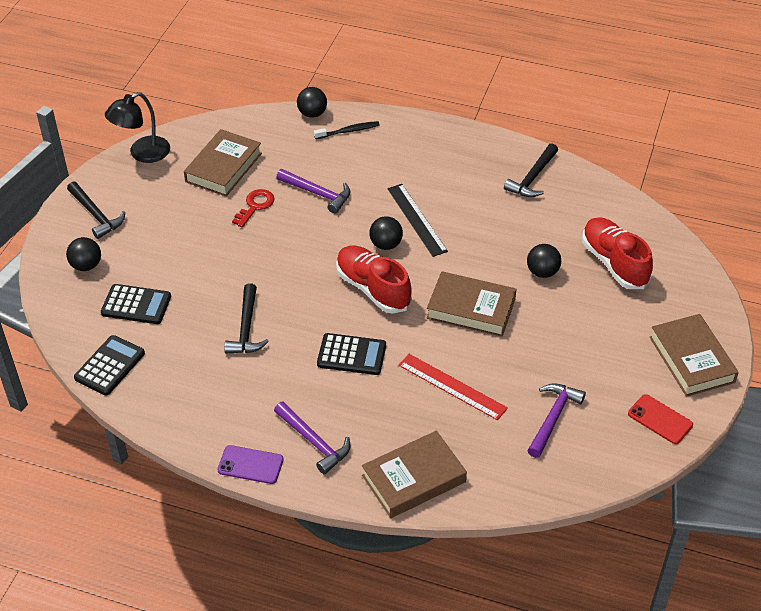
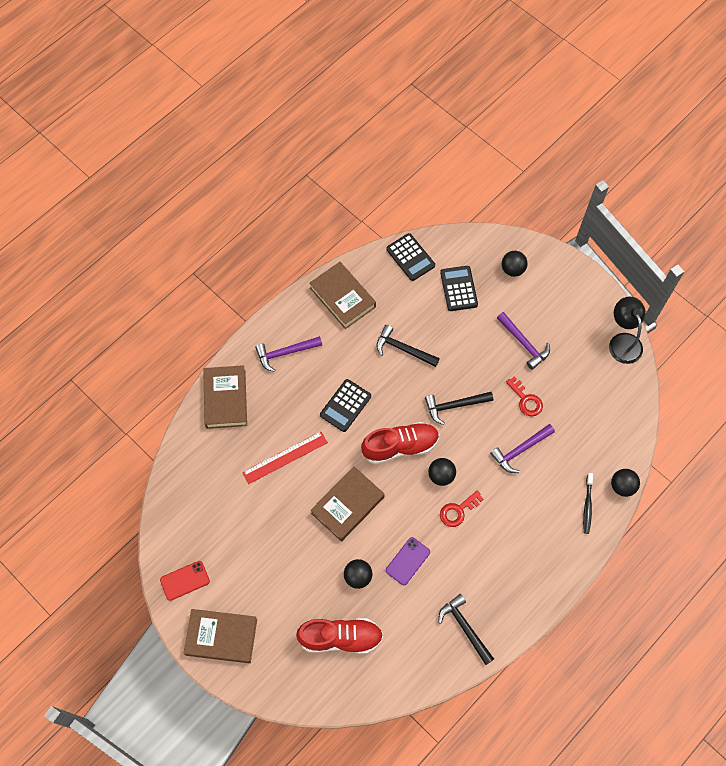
camera: 115 degrees right, 20 degrees up
black hammer [67,182,125,239] -> black hammer moved to [425,392,493,425]
black calculator [101,284,171,324] -> black calculator turned 135 degrees clockwise [440,266,478,311]
brown book [184,129,262,196] -> brown book moved to [309,262,376,329]
purple phone [217,445,284,484] -> purple phone moved to [386,537,430,585]
black ruler [387,184,448,257] -> red key [440,491,483,527]
purple hammer [527,383,586,458] -> purple hammer moved to [497,312,550,370]

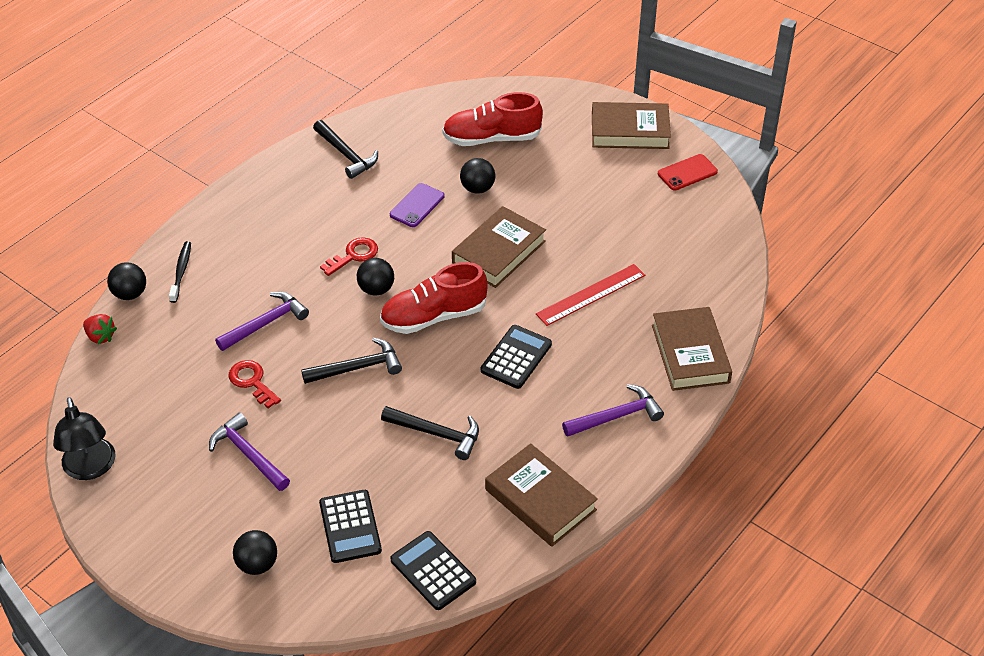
camera: 175 degrees right, 20 degrees down
none -> red strawberry [83,314,117,344]

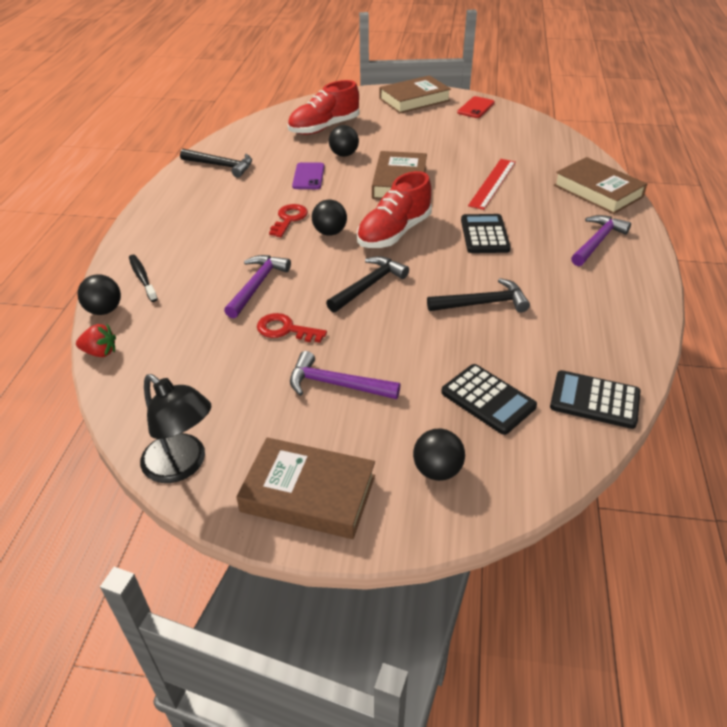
camera: 30 degrees left, 5 degrees down
brown book [485,443,598,547] -> brown book moved to [236,437,375,539]

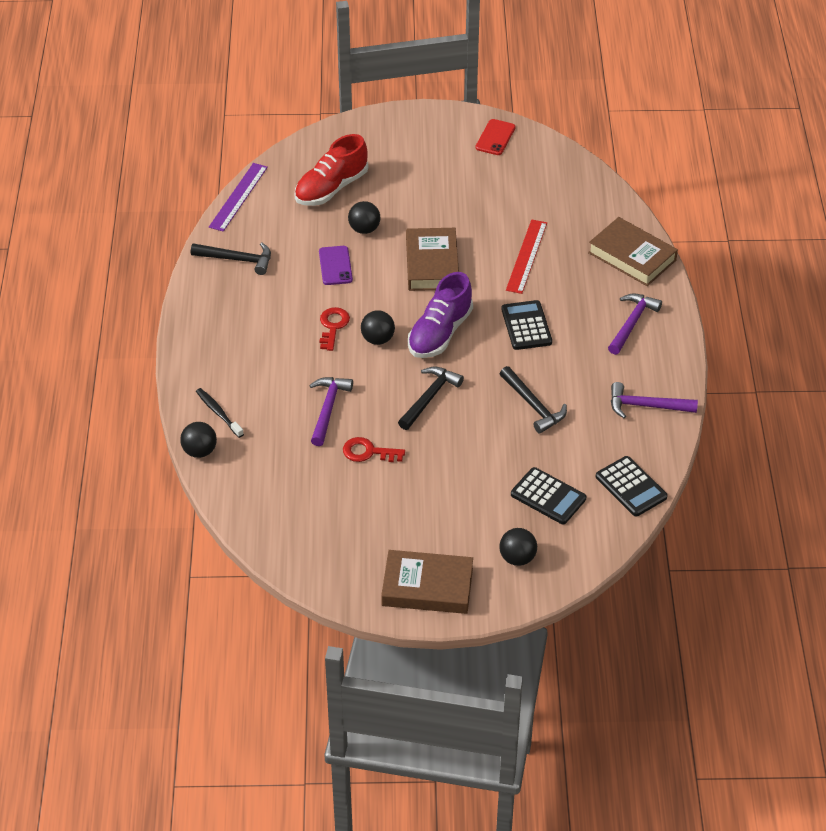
camera: 10 degrees left, 5 degrees up
red strawberry [76,324,116,357] -> none
black lamp [140,374,212,483] -> none
purple hammer [290,351,401,399] -> purple hammer moved to [611,382,698,418]
red shoe [357,171,432,248] -> purple shoe [408,272,473,358]
brown book [379,75,451,113] -> none
black hammer [427,278,530,312] -> black hammer turned 75 degrees clockwise [500,366,567,433]
black calculator [550,370,641,429] -> black calculator turned 135 degrees counterclockwise [596,456,668,517]
none -> purple ruler [209,163,268,232]

